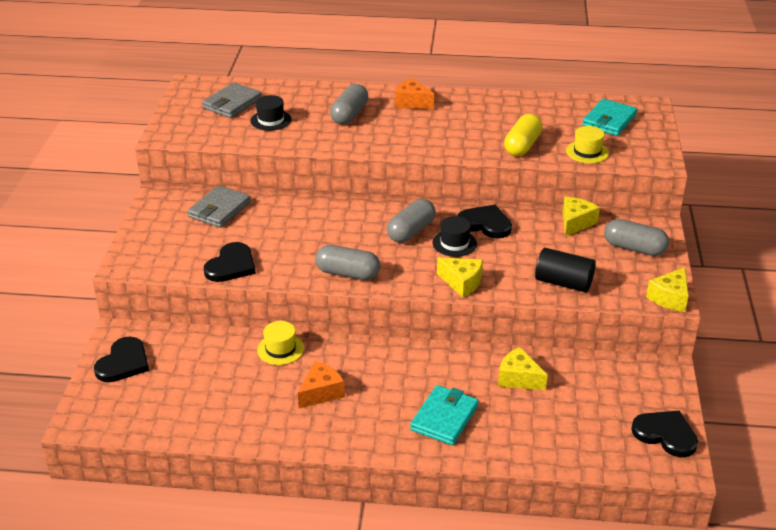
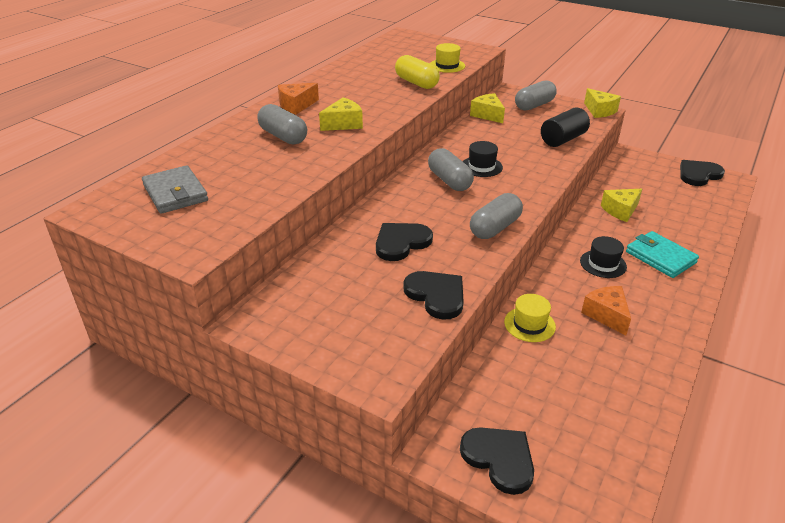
camera: 65 degrees left, 0 degrees up
grey wallet [187,185,251,228] -> none
black hat [251,95,291,131] -> black hat moved to [580,236,627,278]
yellow cheese [437,257,483,298] -> yellow cheese moved to [319,97,363,131]
black heart [457,205,512,238] -> black heart moved to [376,223,433,261]
turquoise wallet [582,99,637,136] -> none

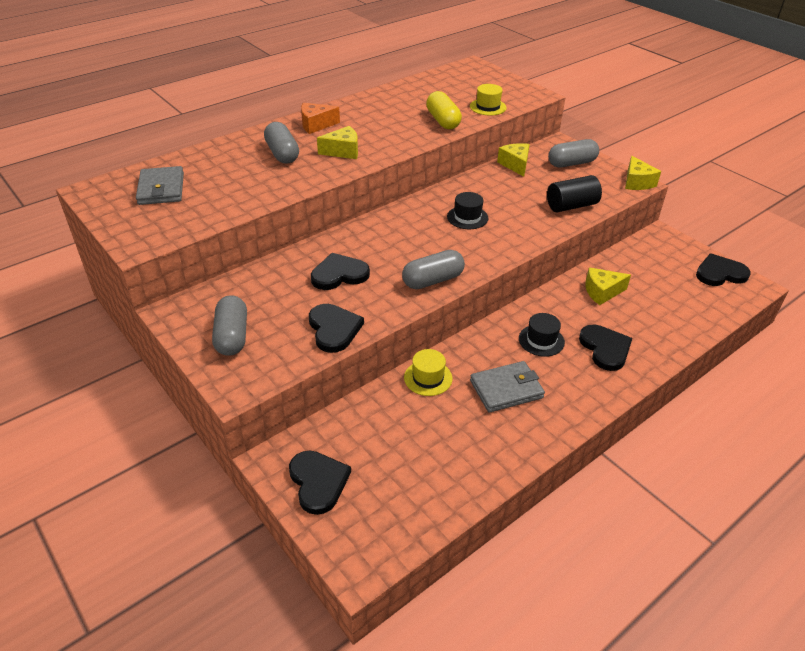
camera: 20 degrees right, 5 degrees up
grey capsule [428,148,474,191] -> grey capsule moved to [212,295,247,356]
orange cheese [581,286,631,335] -> grey wallet [470,361,545,413]
turquoise wallet [626,231,699,278] -> black heart [579,325,632,371]

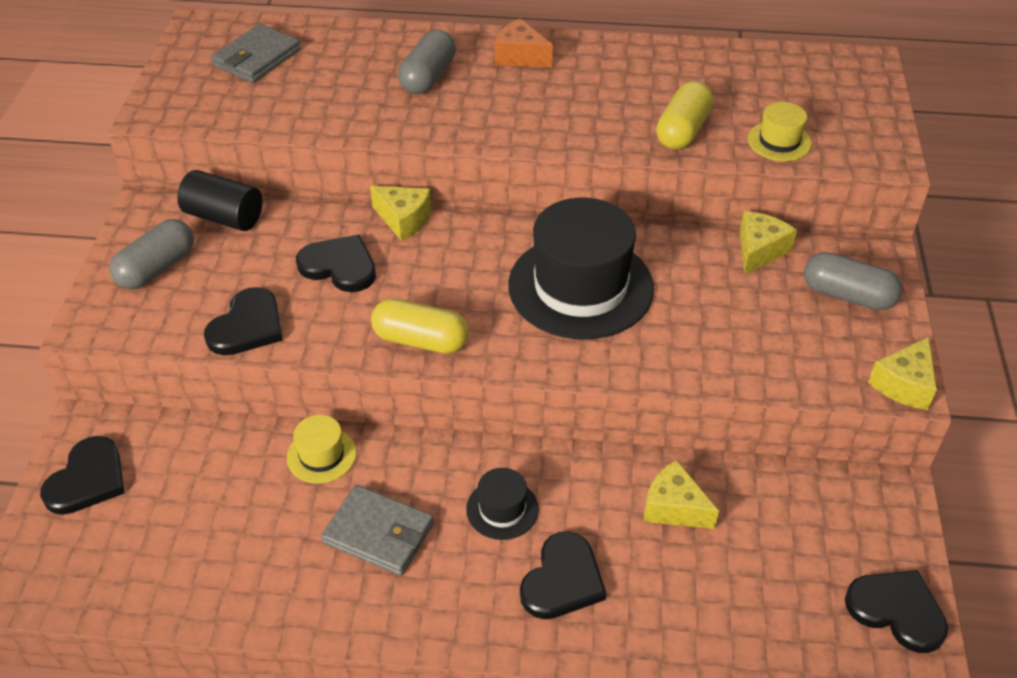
camera: 45 degrees right, 5 degrees up
yellow cheese [317,126,358,159] -> yellow cheese moved to [370,186,432,241]
grey capsule [402,250,465,289] -> yellow capsule [371,299,469,354]
black hat [447,192,489,229] -> black hat [508,198,654,339], size x2.20
black cylinder [547,175,602,212] -> black cylinder moved to [177,170,262,231]

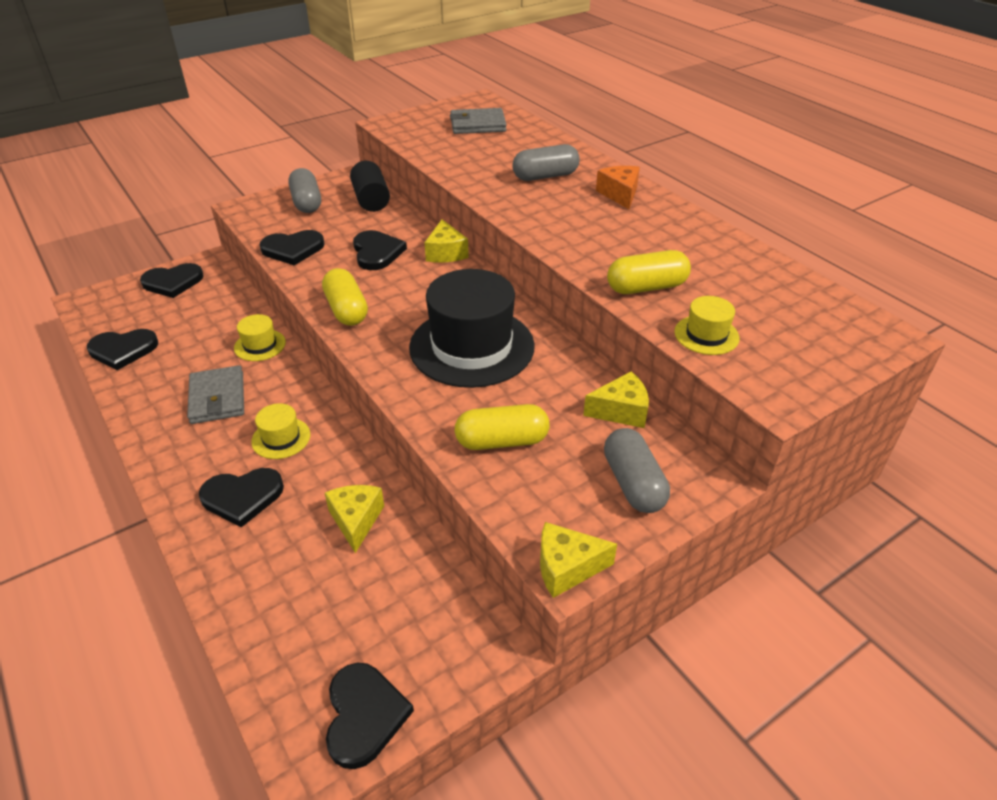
camera: 50 degrees right, 5 degrees down
grey capsule [109,219,194,289] -> grey capsule turned 75 degrees clockwise [288,168,321,213]
black hat [466,468,539,540] -> yellow hat [251,403,310,459]
none -> black heart [87,329,158,370]
none -> yellow capsule [454,404,550,450]

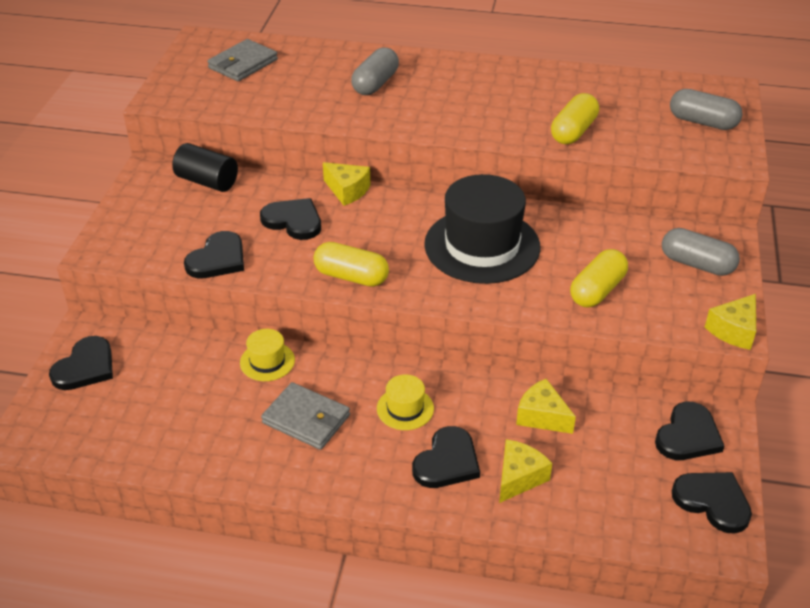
camera: 45 degrees left, 0 degrees up
black heart [87,329,158,370] -> black heart moved to [655,402,724,460]
grey capsule [288,168,321,213] -> grey capsule moved to [670,89,743,130]
yellow cheese [583,371,649,428] -> yellow cheese moved to [499,439,552,503]
orange cheese [596,166,640,209] -> none
yellow hat [674,296,740,355] -> none

